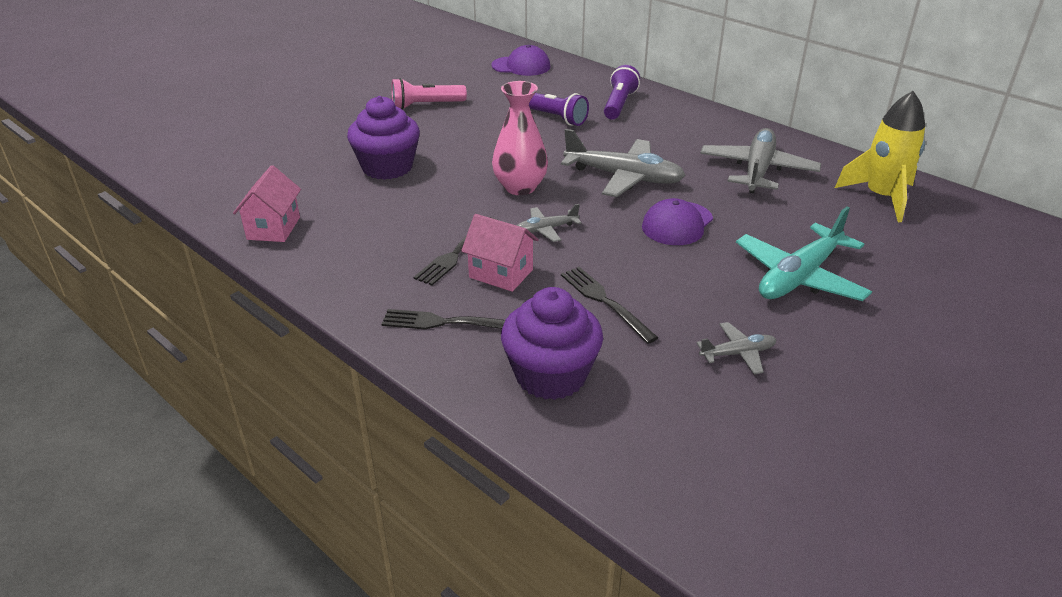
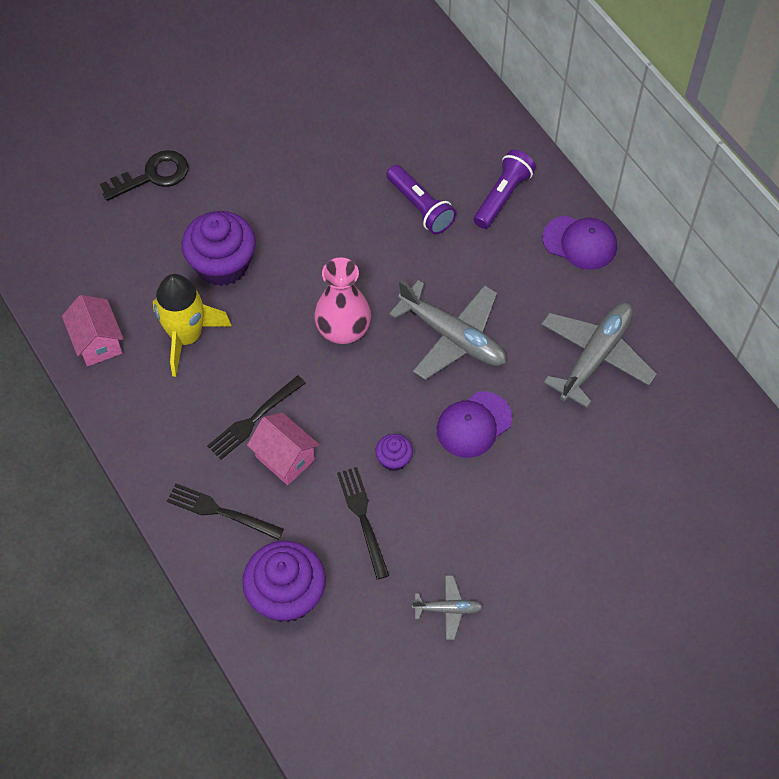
camera: 15 degrees right, 25 degrees up
pink house [233,165,301,242] -> pink house turned 45 degrees counterclockwise [62,295,124,366]
pink flashlight [391,78,467,110] -> none
purple cap [491,45,550,76] -> purple cap moved to [542,216,617,270]
grey plane [517,204,581,242] -> none
turquoise plane [736,207,872,301] -> none
yellow rocket [835,91,925,222] -> yellow rocket moved to [153,274,232,377]
none -> black key [100,150,189,201]
none -> purple cupcake [375,434,413,471]

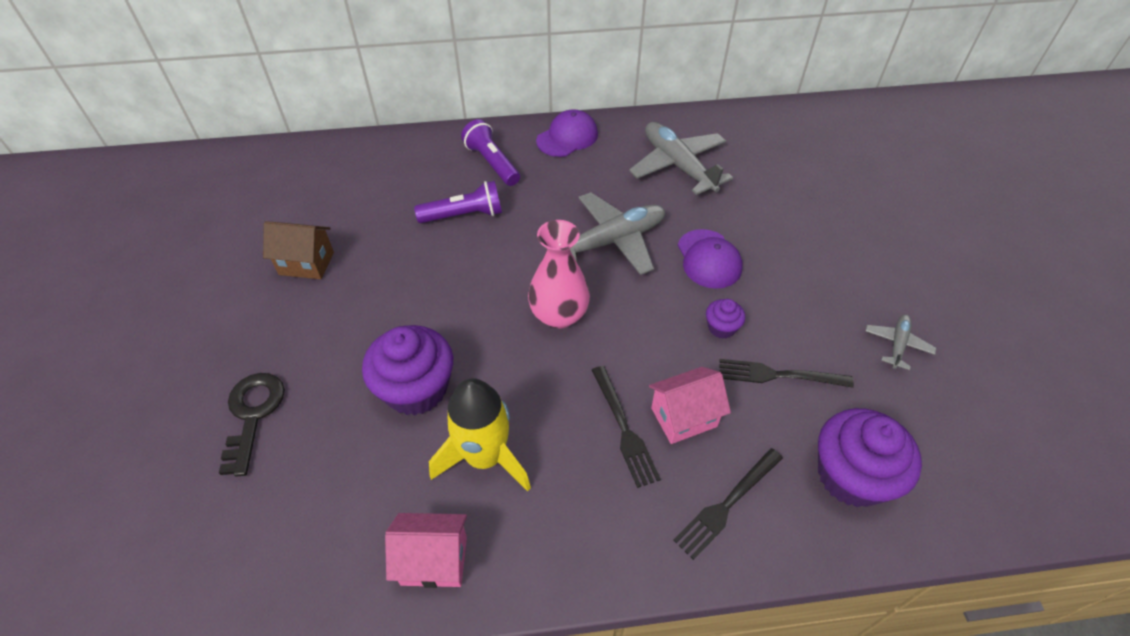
camera: 65 degrees left, 10 degrees down
none -> brown house [263,221,334,279]

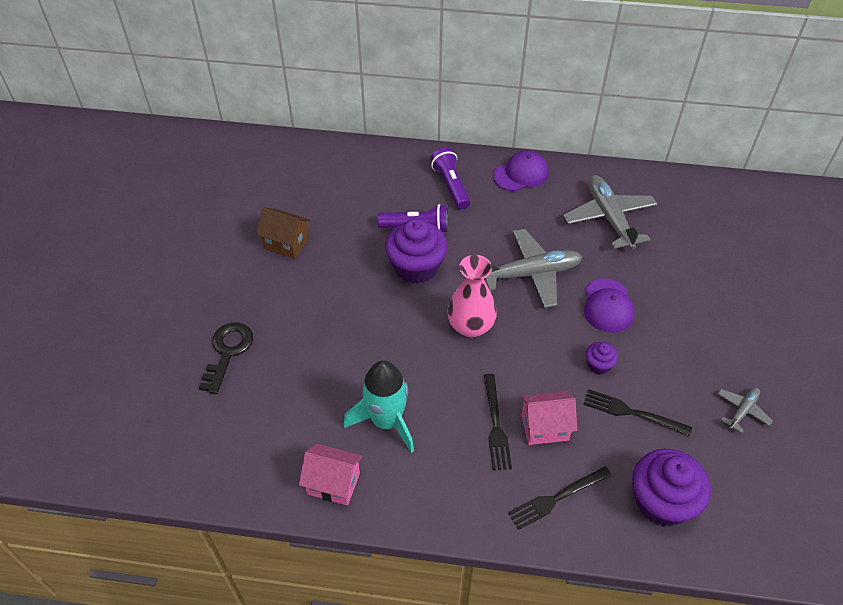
camera: 15 degrees right, 0 degrees up
purple cupcake [362,325,453,415] -> purple cupcake moved to [385,218,448,284]
yellow rocket [429,378,531,491] -> turquoise rocket [344,360,414,453]

